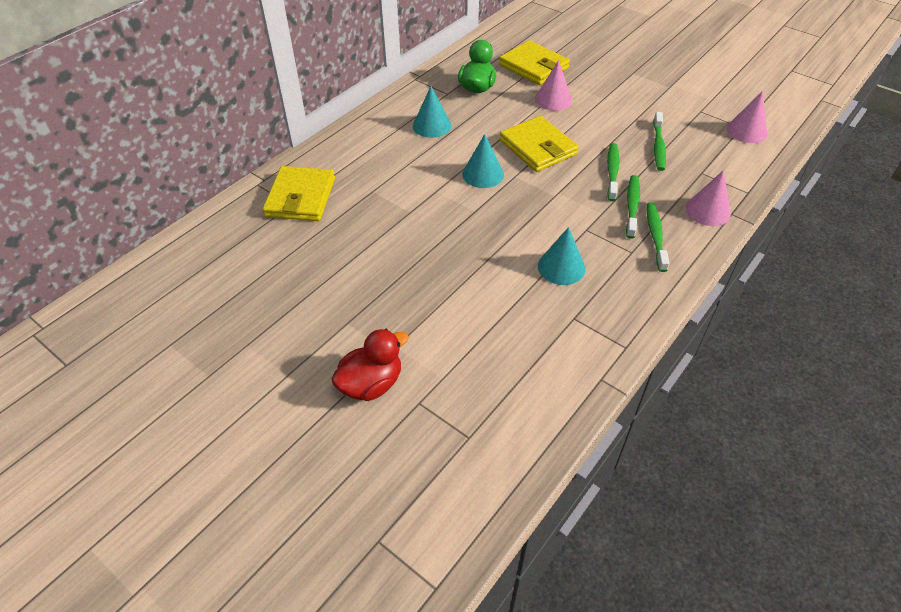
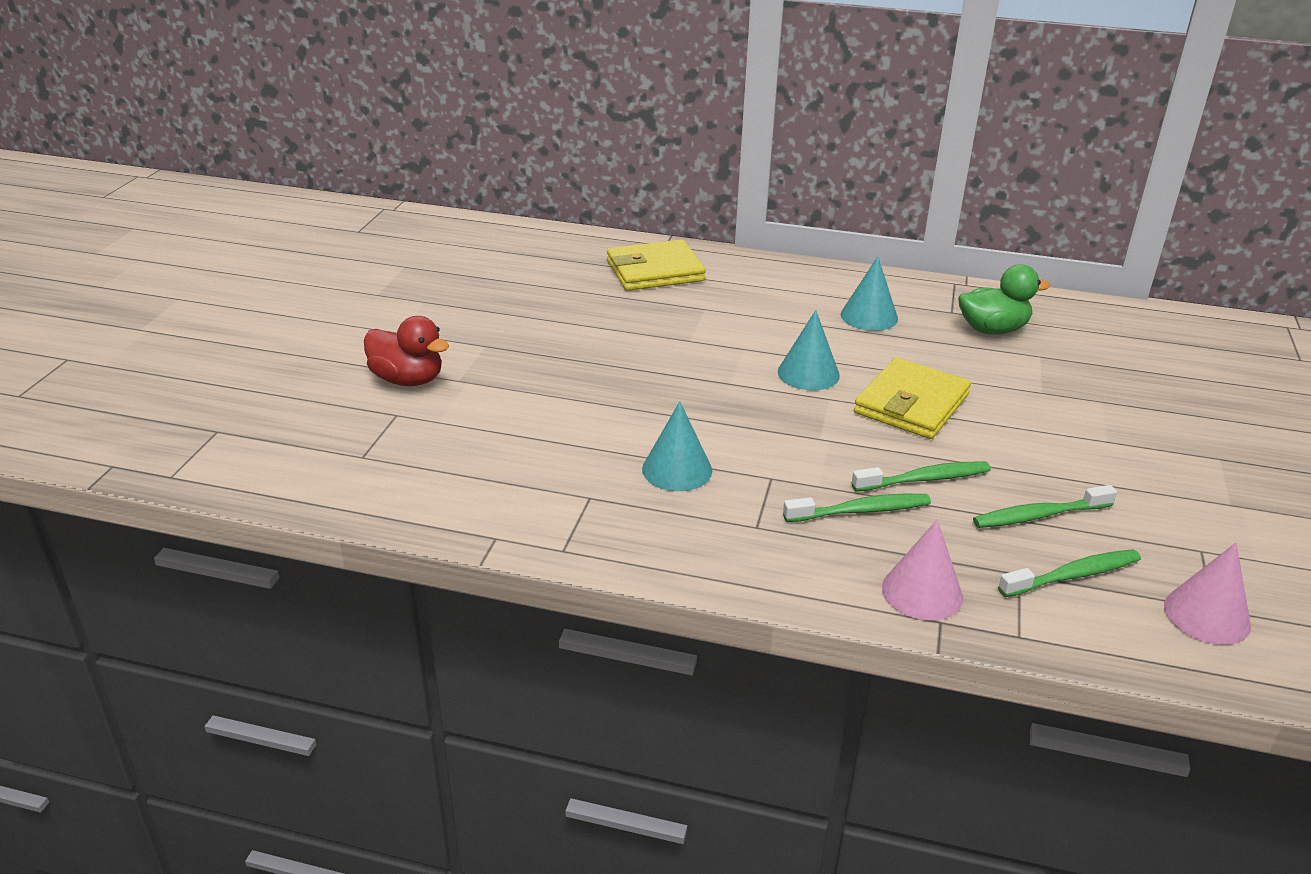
camera: 65 degrees right, 15 degrees down
yellow wallet [499,40,570,85] -> none
pink cone [535,60,572,111] -> none
green toothbrush [647,202,670,272] -> green toothbrush moved to [998,549,1141,597]

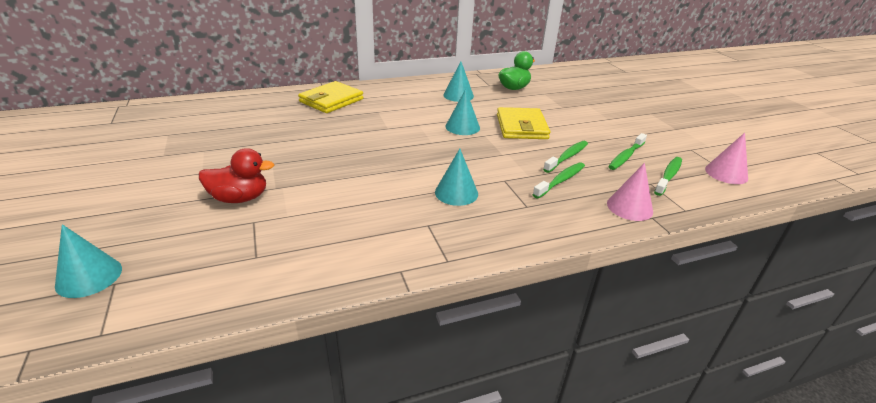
camera: 35 degrees left, 0 degrees up
none -> turquoise cone [55,224,122,298]

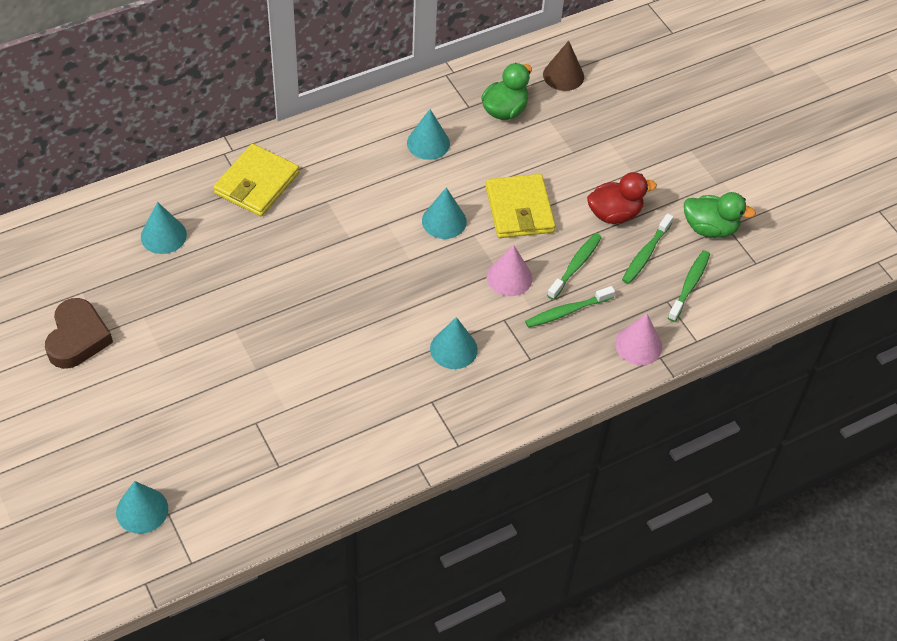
camera: 10 degrees left, 20 degrees up
red duck [199,148,274,203] -> red duck moved to [587,172,657,224]
green toothbrush [532,162,585,199] -> green toothbrush turned 150 degrees counterclockwise [525,286,615,328]
pink cone [705,133,748,184] -> pink cone moved to [487,245,532,296]
none -> brown heart [45,298,113,369]
none -> turquoise cone [141,202,187,254]
none -> brown cone [543,41,584,91]
none -> green duck [684,192,756,238]

